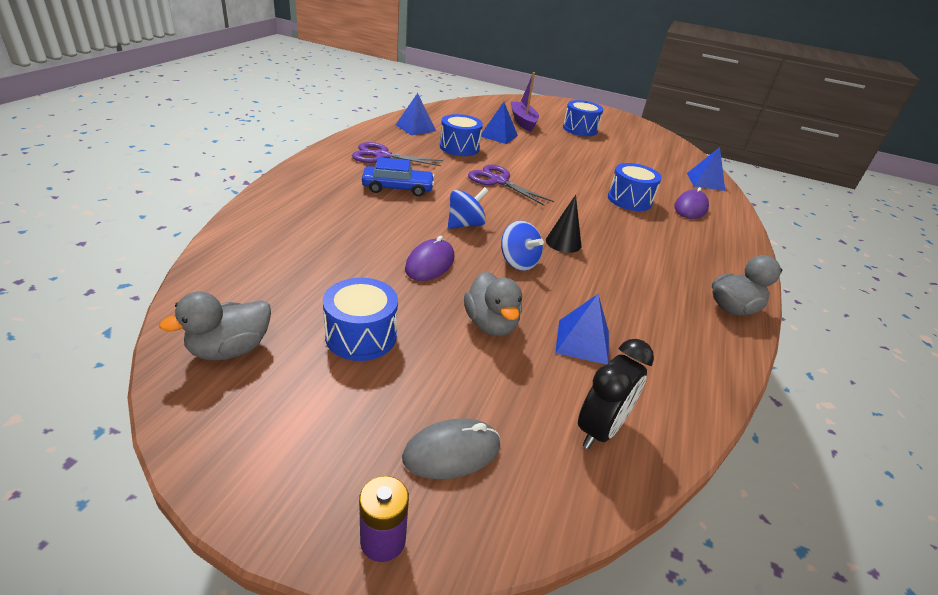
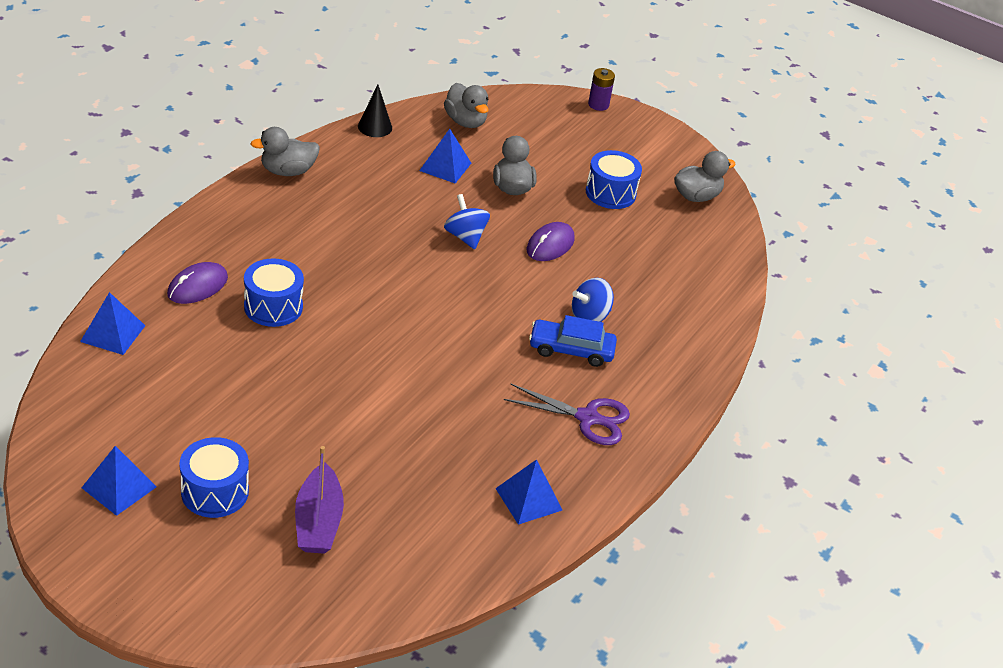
camera: 170 degrees left, 5 degrees up
grey mouse [402,419,500,479] -> none
blue drum [440,114,483,156] -> none
blue spinning top [448,187,488,229] -> blue spinning top moved to [572,278,614,322]
purple scissors [468,165,554,206] -> none
blue pyramid [481,102,518,144] -> blue pyramid moved to [82,446,157,516]
black cone [546,195,581,253] -> black cone moved to [358,85,392,137]
black clock [578,339,654,449] -> grey duck [444,83,489,128]

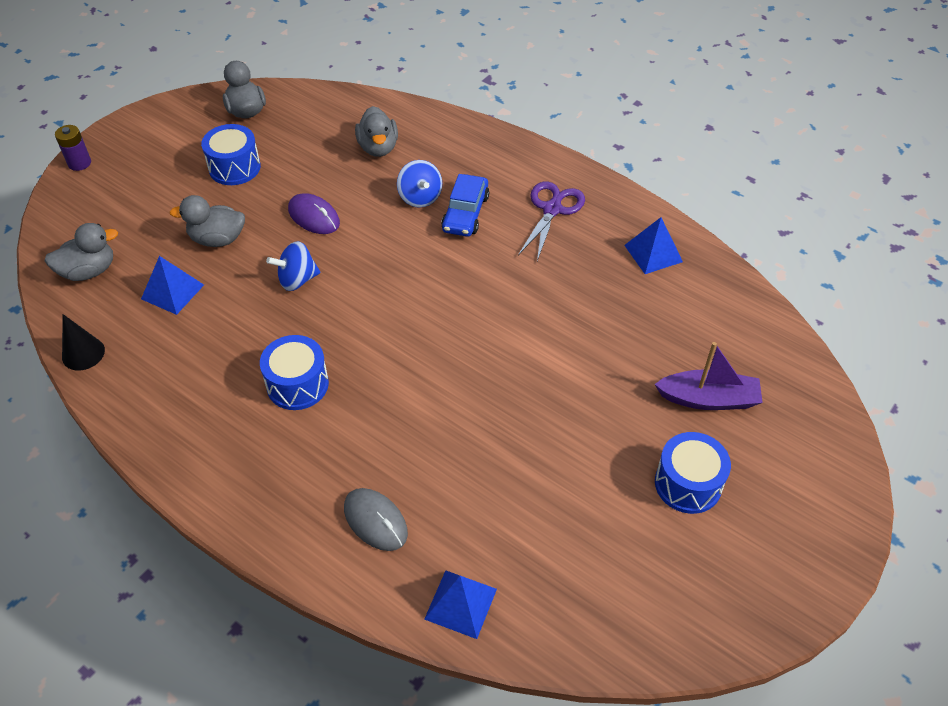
camera: 80 degrees left, 10 degrees up
blue pyramid [82,446,157,516] -> none
purple mouse [167,262,228,304] -> grey mouse [344,488,408,551]
blue drum [244,258,304,327] -> blue drum moved to [260,335,329,410]
grey duck [251,127,320,176] -> grey duck moved to [355,106,398,157]

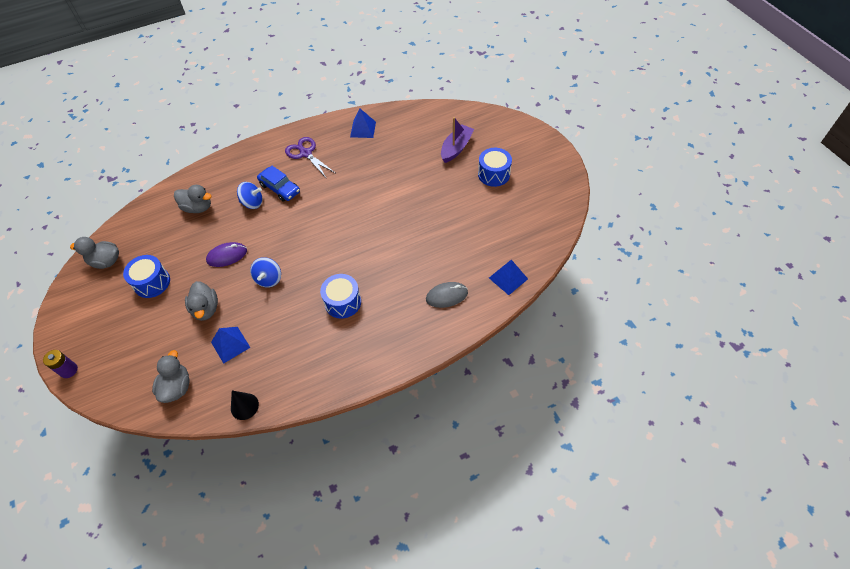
camera: 60 degrees left, 5 degrees up
grey duck [170,195,245,247] -> grey duck turned 45 degrees counterclockwise [185,281,218,321]

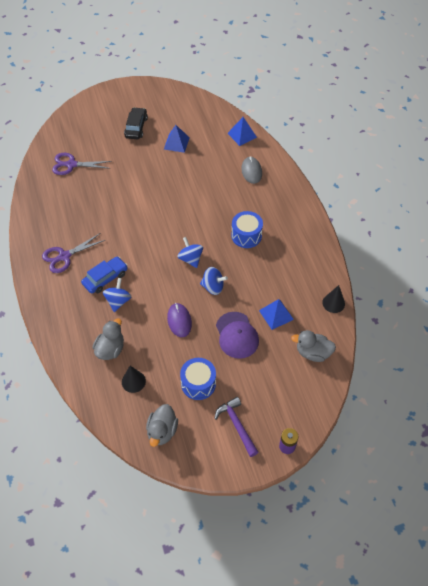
camera: 85 degrees left, 0 degrees up
grey duck [185,281,218,321] -> purple cap [216,312,259,359]
blue pyramid [350,108,376,138] -> blue pyramid moved to [164,125,190,153]
purple boat [441,117,474,163] -> none
blue drum [478,148,512,187] -> black car [124,107,148,139]
none -> purple scissors [52,153,112,175]
none -> black cone [122,366,146,393]
none -> blue spinning top [177,237,203,268]
none -> purple hammer [214,397,258,457]

